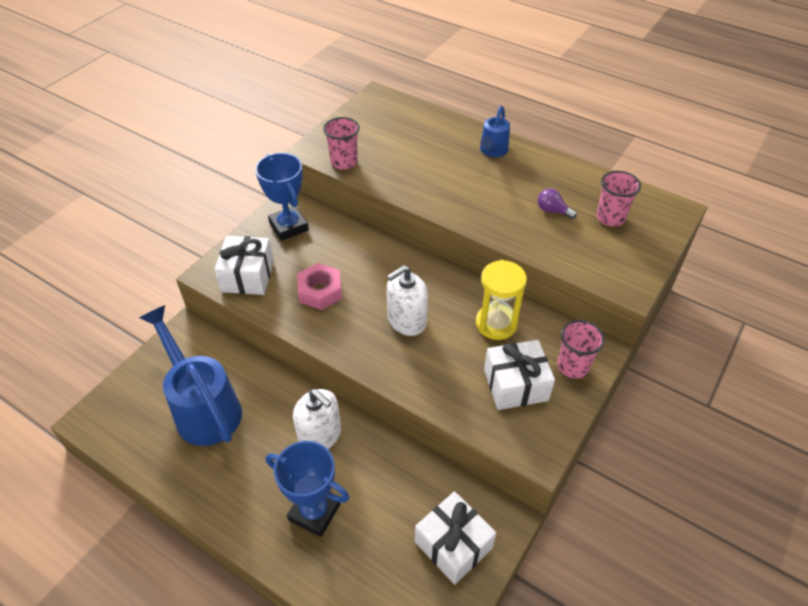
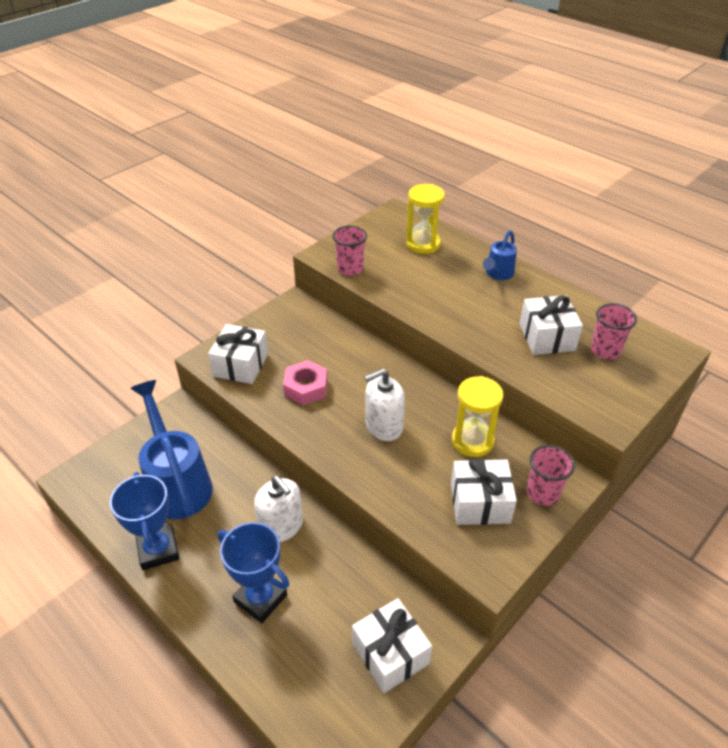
camera: 10 degrees right, 5 degrees down
blue trophy [255,153,309,241] -> blue trophy moved to [110,472,179,570]
purple light bulb [538,188,577,219] -> white gift [519,295,583,355]
none -> yellow hourglass [406,184,445,254]

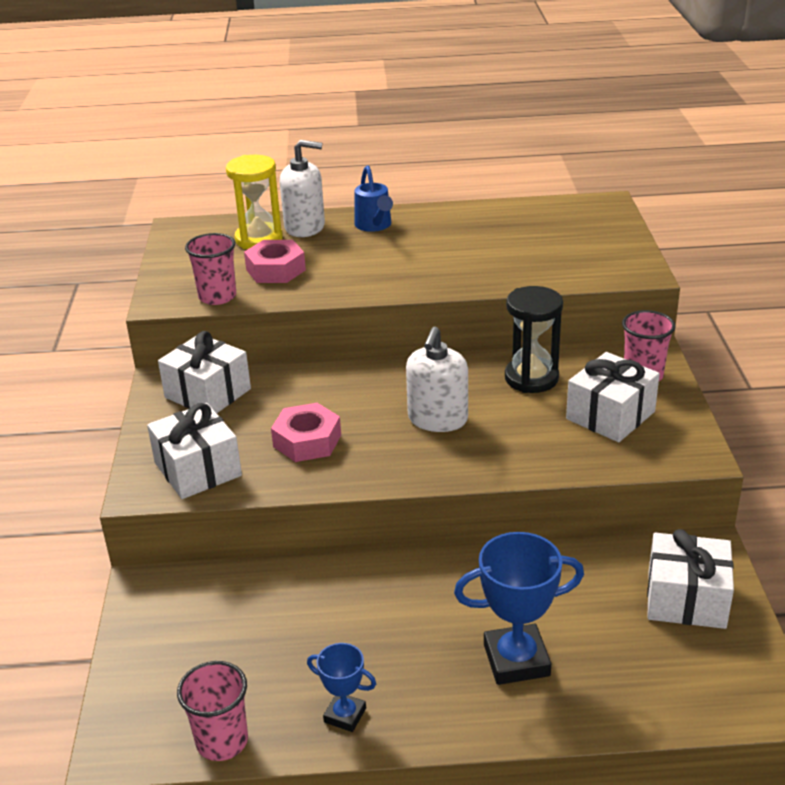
camera: 45 degrees left, 10 degrees down
blue trophy [110,472,179,570] -> blue trophy [307,643,376,732], size x0.56
blue watering can [130,380,213,519] -> none
white soap dispenser [254,476,303,542] -> white soap dispenser moved to [280,140,325,237]
yellow hourglass [452,376,504,457] -> black hourglass [505,286,563,393]
white gift [519,295,583,355] -> white gift moved to [158,331,251,413]
pink cup [591,303,637,360] -> pink cup moved to [177,661,248,761]
none -> pink nut [244,240,306,283]

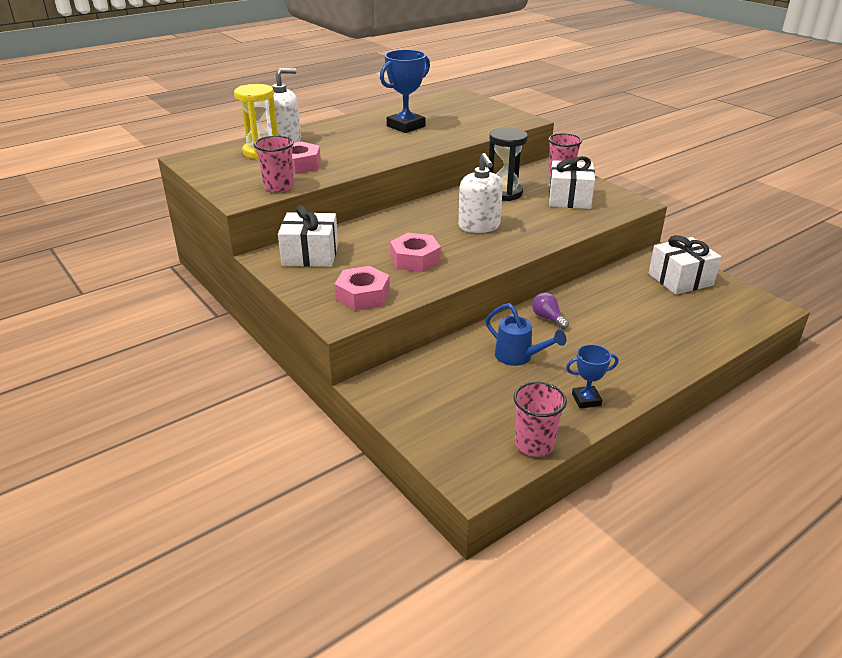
camera: 35 degrees left, 0 degrees up
white gift [147,403,242,499] -> pink nut [334,266,390,311]
blue watering can [354,165,393,232] -> blue watering can moved to [486,303,566,366]
blue trophy [454,532,584,685] -> blue trophy moved to [380,50,430,133]
none -> purple light bulb [532,292,569,329]

